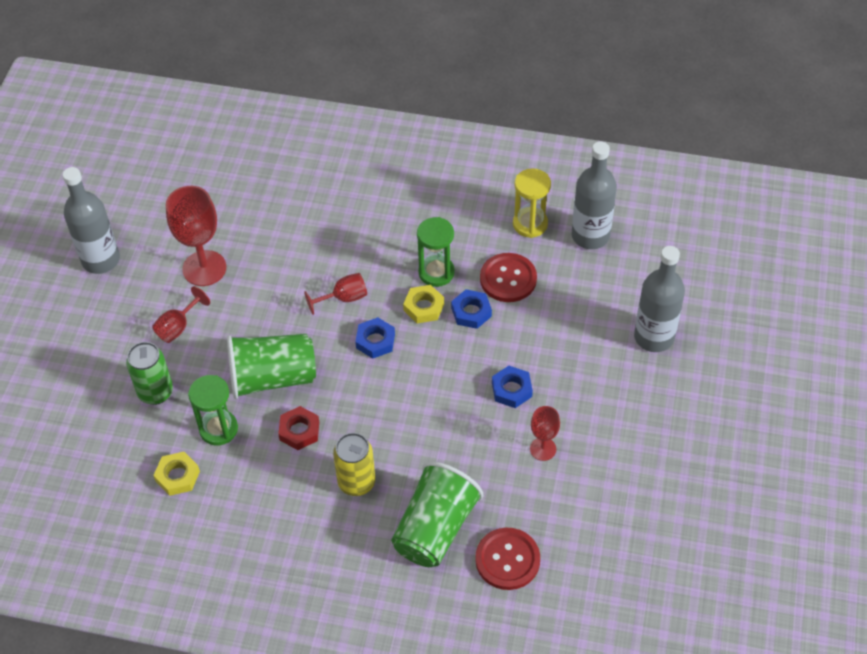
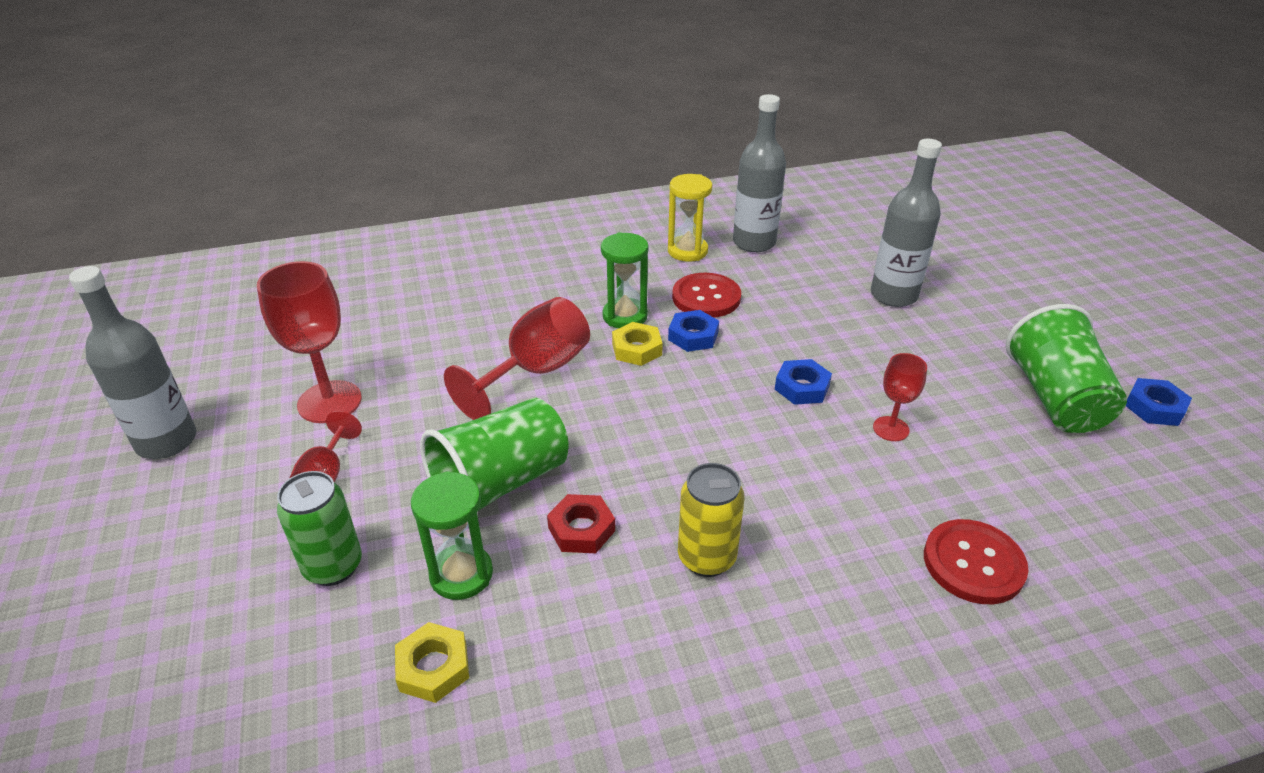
camera: 30 degrees left, 15 degrees down
red goblet [304,273,367,315] -> red goblet [444,297,590,420], size x1.82
blue nut [355,317,395,359] -> blue nut moved to [1126,378,1192,426]
green cup [391,462,483,567] -> green cup moved to [1006,304,1127,433]

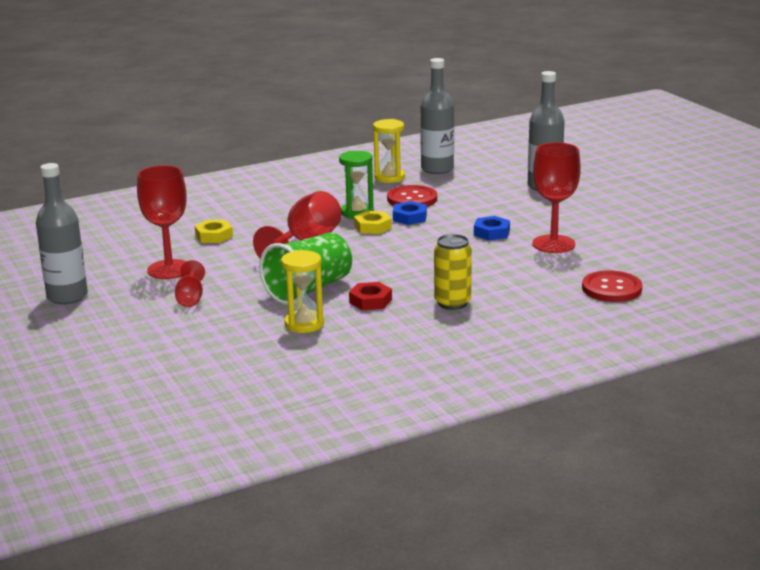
camera: 10 degrees left, 15 degrees down
green can [277,471,362,586] -> none
yellow nut [395,622,469,703] -> yellow nut moved to [195,220,233,243]
green hourglass [411,471,493,600] -> yellow hourglass [281,250,324,333]
red goblet [873,353,927,441] -> red goblet [532,142,581,253], size x1.82
green cup [1006,304,1127,433] -> none
blue nut [1126,378,1192,426] -> none

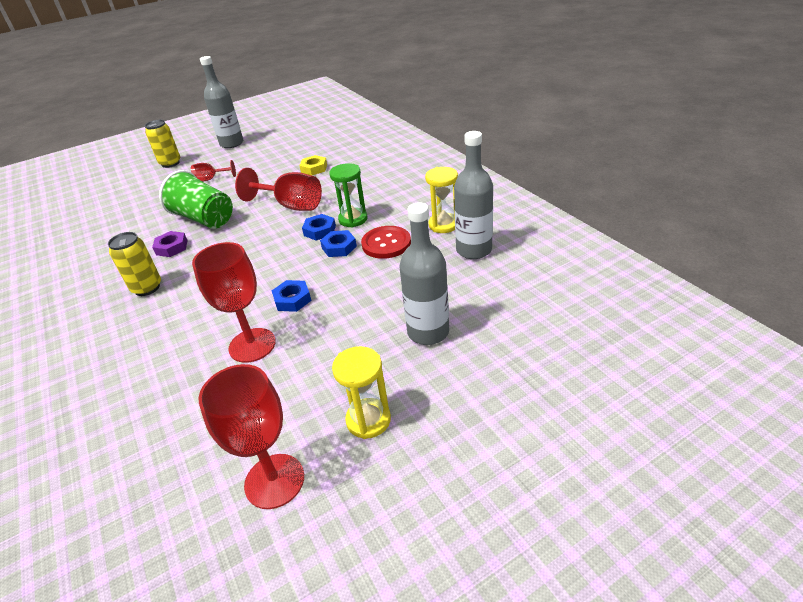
camera: 90 degrees right, 15 degrees up
red goblet [137,165,187,279] -> red goblet moved to [199,364,304,509]
yellow hourglass [281,250,324,333] -> yellow hourglass moved to [332,346,391,439]
red nut [349,282,392,310] -> purple nut [152,231,188,257]
yellow nut [354,211,392,234] -> blue nut [302,214,336,241]
red button [582,271,642,302] -> none
none -> yellow can [145,120,180,168]

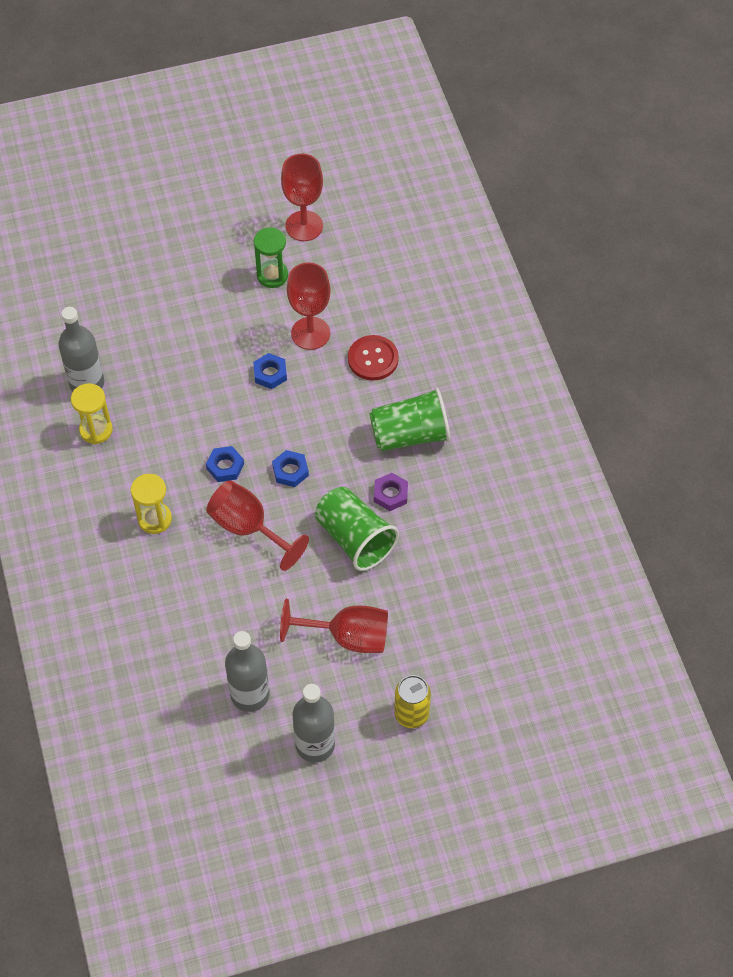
camera: 170 degrees left, 20 degrees up
yellow can [108,232,161,296] -> green cup [370,388,450,451]
red goblet [191,160,236,182] -> red goblet [280,599,388,653], size x1.82
yellow nut [299,155,327,175] -> none
blue nut [320,230,357,257] -> blue nut moved to [272,450,309,487]
green hourglass [329,163,368,228] -> green hourglass moved to [254,227,288,288]
yellow hourglass [332,346,391,439] -> yellow hourglass moved to [131,474,172,534]
red button [361,226,411,259] -> red button moved to [348,335,399,381]
grey bottle [399,202,449,345] -> grey bottle moved to [225,631,270,712]

